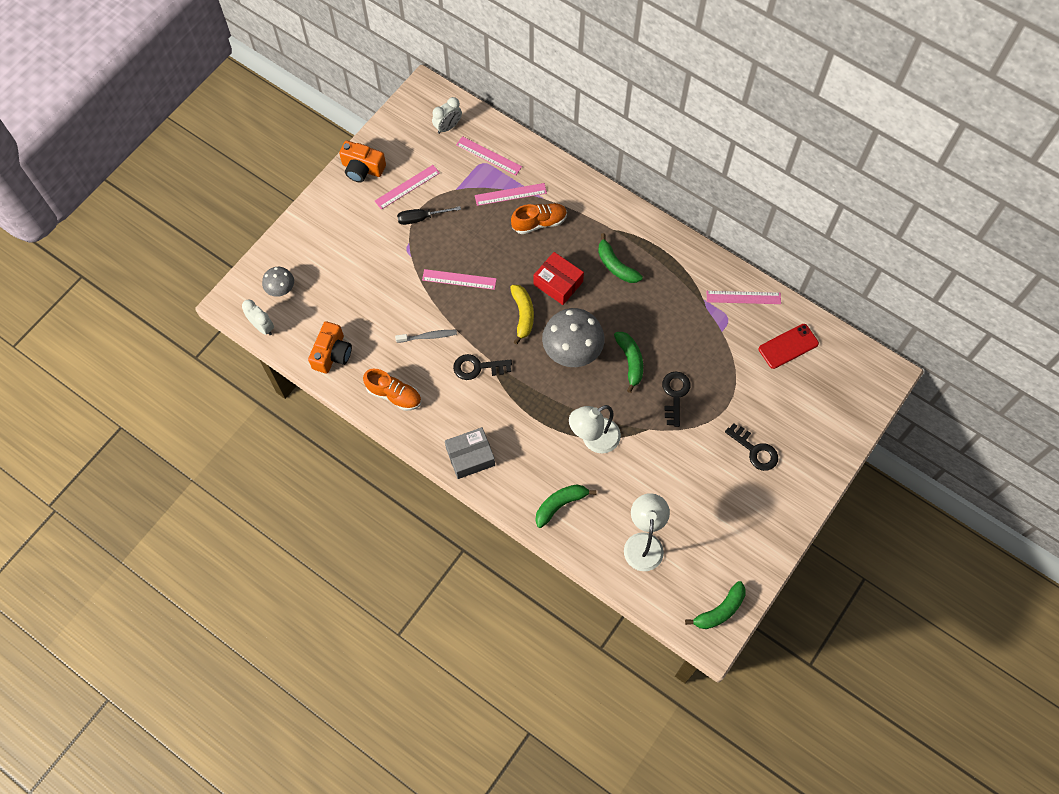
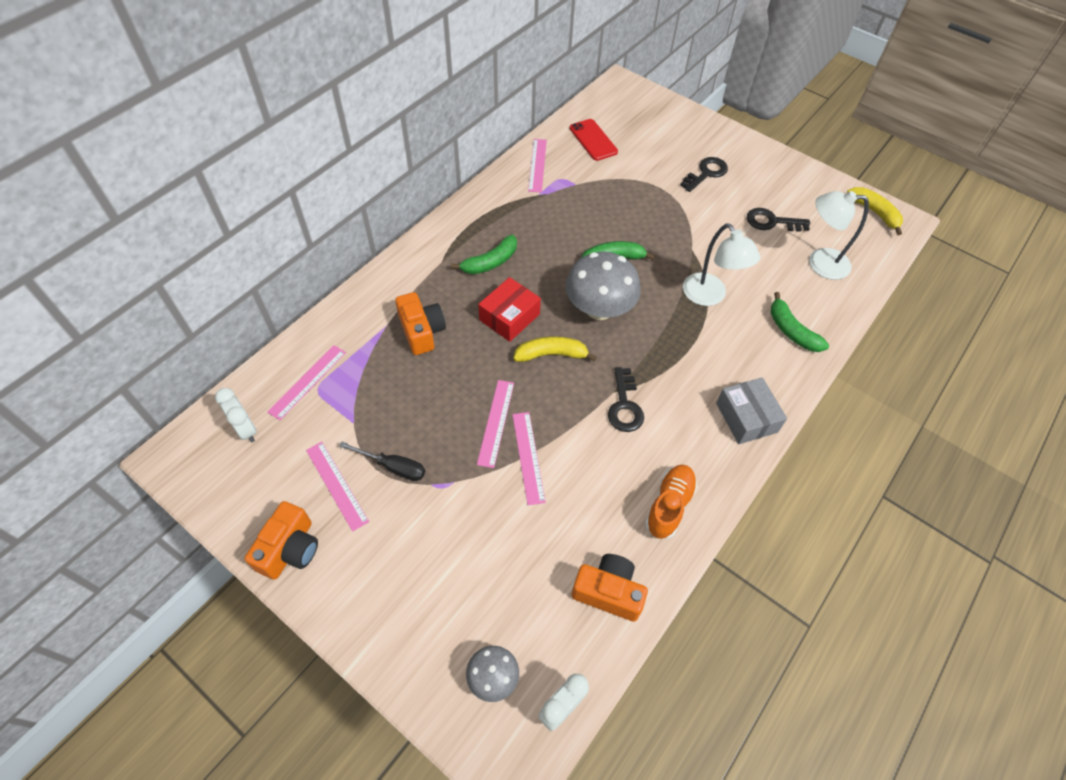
camera: 90 degrees left, 10 degrees down
grey toothbrush [395,330,457,343] -> none
black screwdriver [397,206,461,225] -> black screwdriver turned 60 degrees counterclockwise [339,442,425,481]
pink ruler [475,183,547,206] -> pink ruler moved to [512,412,546,505]
orange shoe [511,203,567,234] -> orange camera [395,292,446,355]
black key [662,372,690,427] -> black key moved to [747,208,810,232]
green banana [685,581,746,629] -> yellow banana [847,187,903,235]

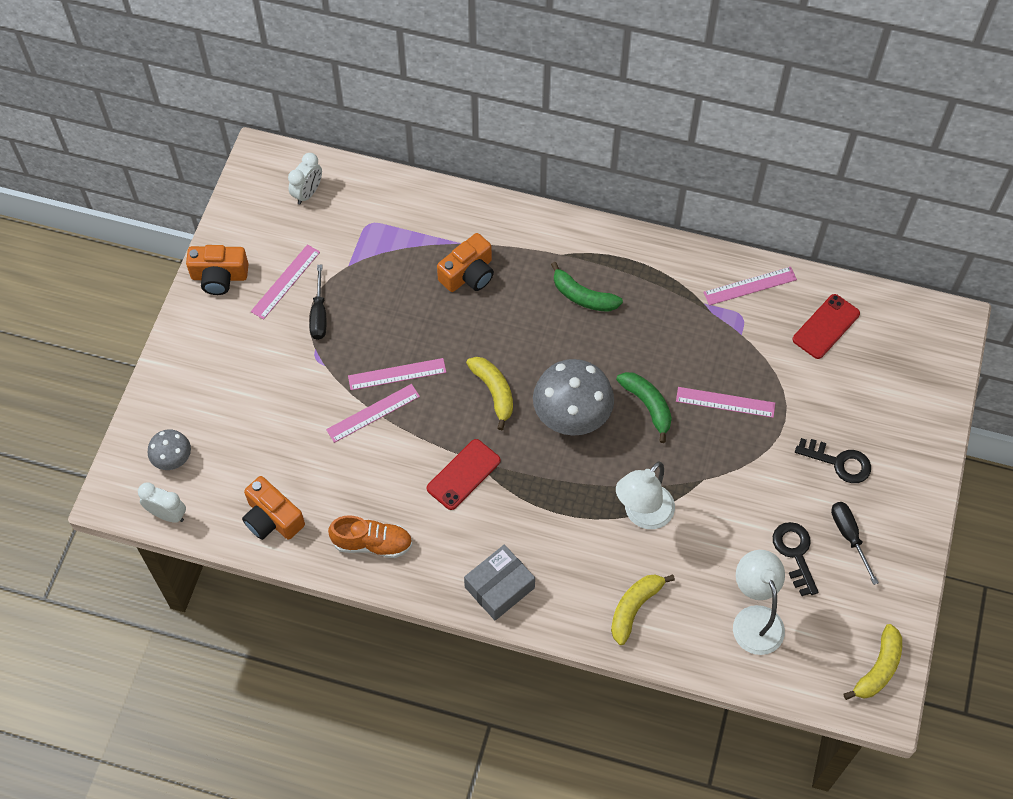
camera: 70 degrees right, 5 degrees up
pink ruler [267,345,346,420] -> pink ruler moved to [676,387,775,418]
red box [478,277,541,342] -> none
orange camera [572,554,648,622] -> orange camera turned 135 degrees clockwise [242,476,305,540]
black key [608,367,644,432] -> red phone [427,439,501,510]
green banana [771,292,829,352] -> yellow banana [611,574,675,645]
none -> black screwdriver [831,502,879,585]

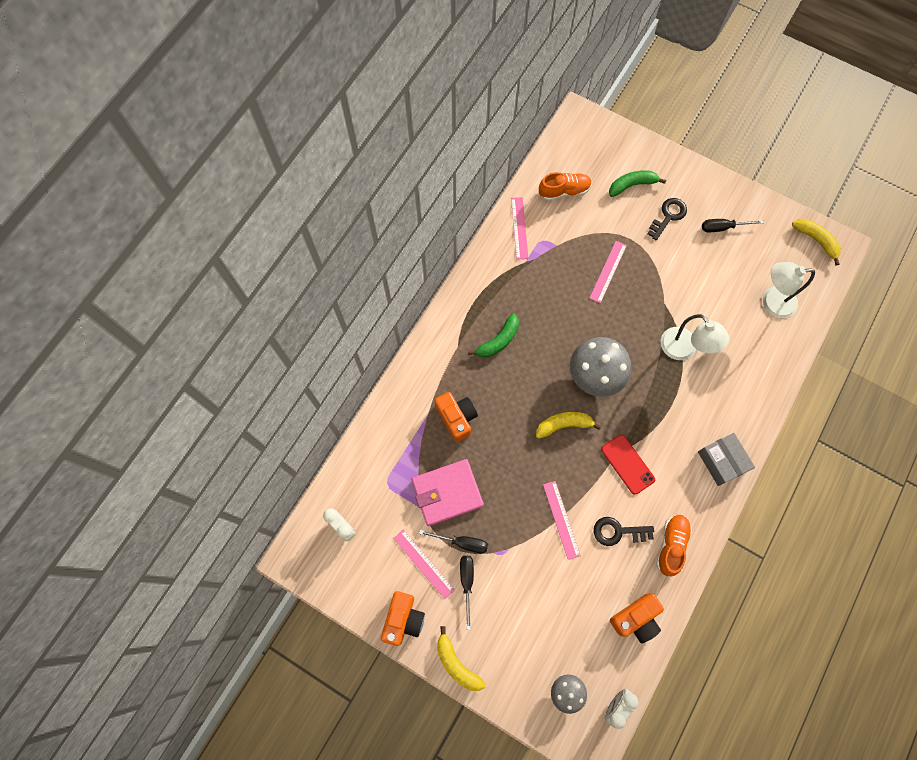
camera: 75 degrees left, 10 degrees up
pink ruler [348,358,446,390] -> none
yellow banana [611,574,675,645] -> yellow banana moved to [437,626,486,691]
green banana [616,372,672,443] -> green banana moved to [609,170,666,197]
black key [773,522,818,596] -> black key moved to [594,517,654,546]
red phone [792,294,860,359] -> orange shoe [539,172,592,201]
none -> pink wallet [412,459,484,526]
none -> black screwdriver [460,556,474,630]

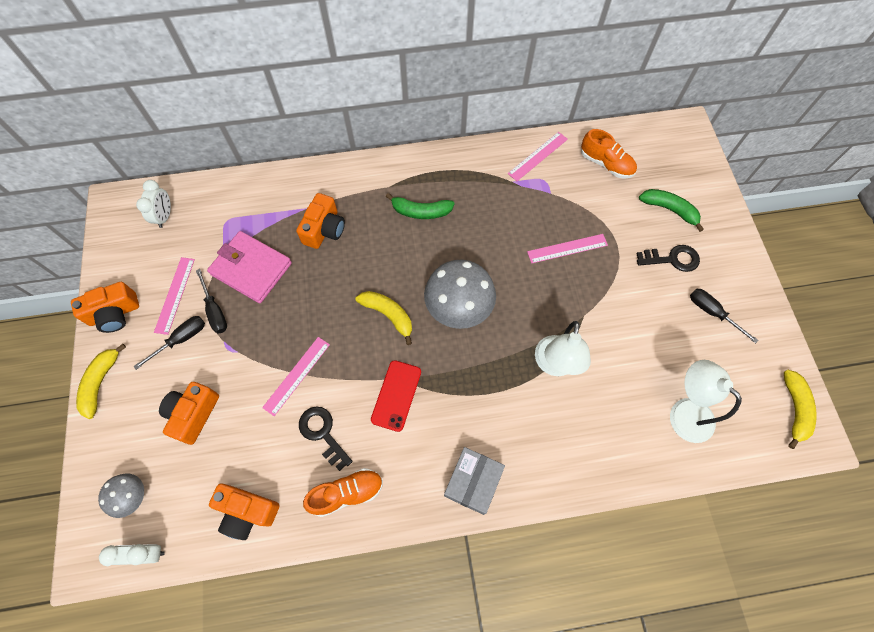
camera: 50 degrees right, 5 degrees down
none -> orange camera [159,382,219,445]

